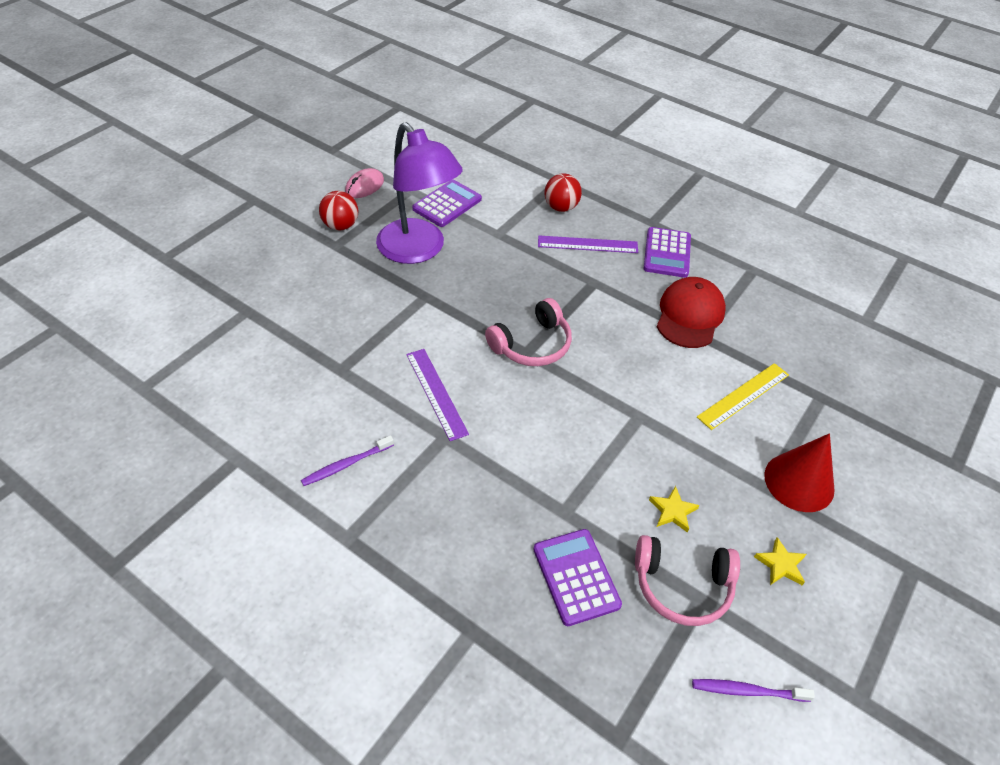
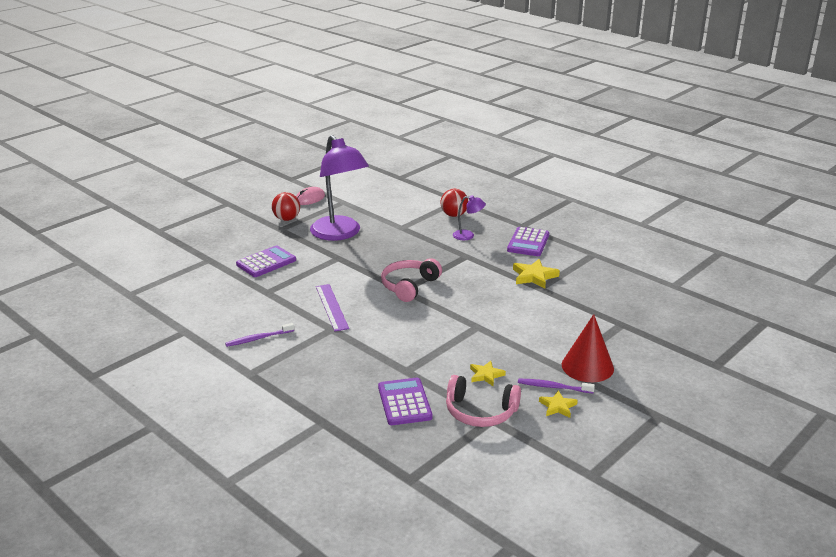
camera: 10 degrees right, 20 degrees down
purple calculator [412,179,482,227] -> purple calculator moved to [236,245,296,277]
pink headphones [485,298,572,366] -> pink headphones turned 150 degrees clockwise [381,258,442,302]
purple ruler [538,236,638,253] -> purple lamp [453,195,486,240]
red cap [657,277,726,348] -> yellow star [513,259,560,289]
purple toothbrush [692,679,815,702] -> purple toothbrush moved to [518,379,595,393]
yellow ruler [697,363,789,430] -> none

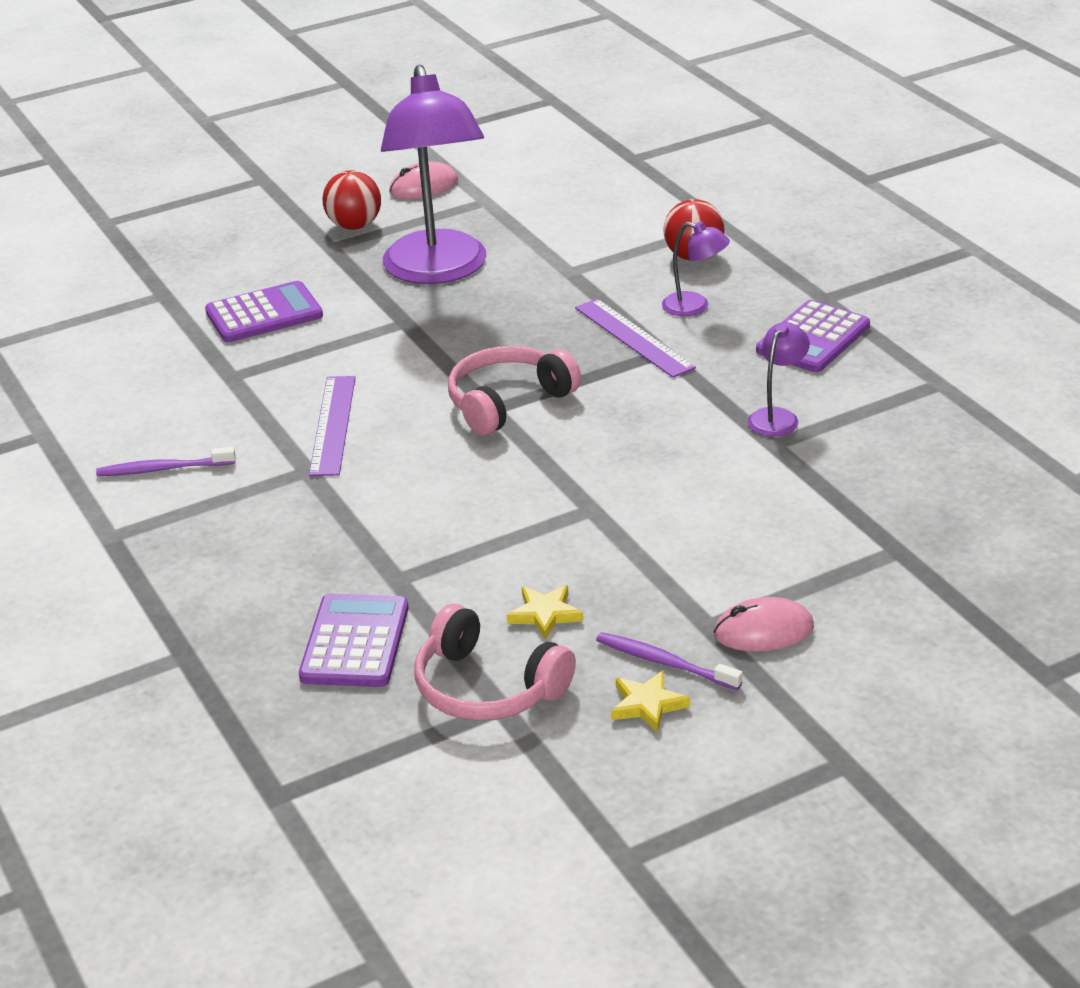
camera: 20 degrees right, 5 degrees up
yellow star [513,259,560,289] -> purple lamp [747,322,810,437]
red cone [562,314,614,382] -> pink mouse [714,597,814,651]
none -> purple ruler [575,299,696,378]

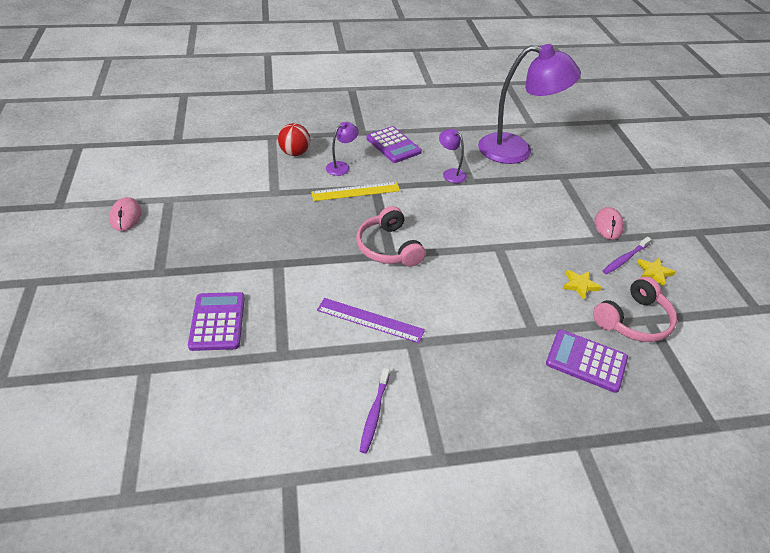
camera: 75 degrees left, 10 degrees up
red ball [323,170,381,230] -> none
purple lamp [381,65,487,284] -> purple lamp moved to [478,44,581,164]
purple ruler [575,299,696,378] -> yellow ruler [311,182,400,201]

